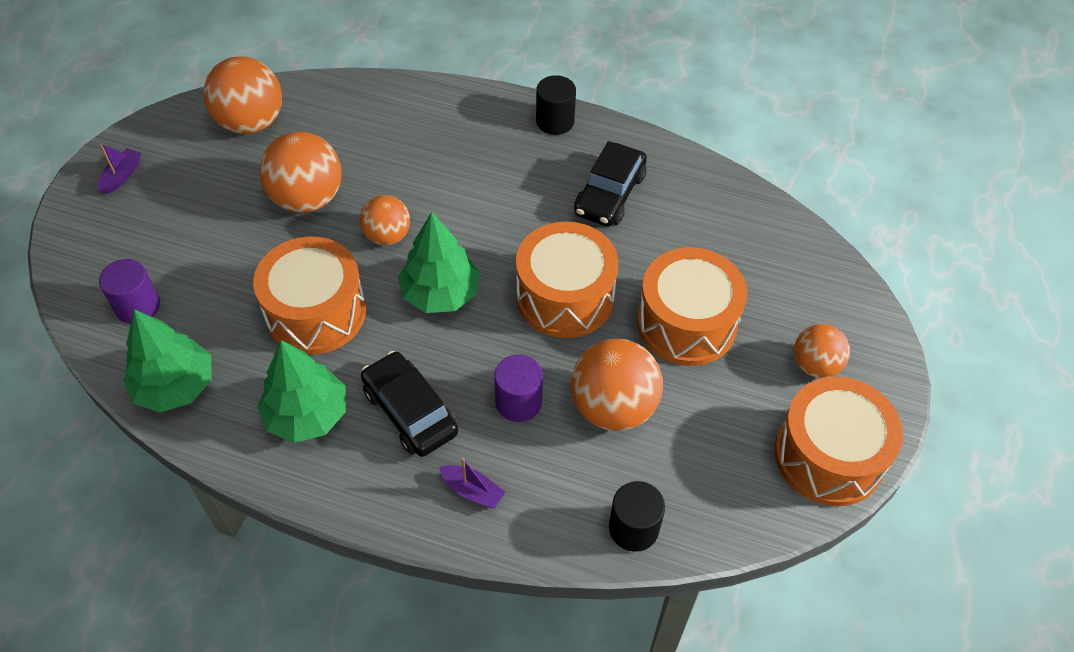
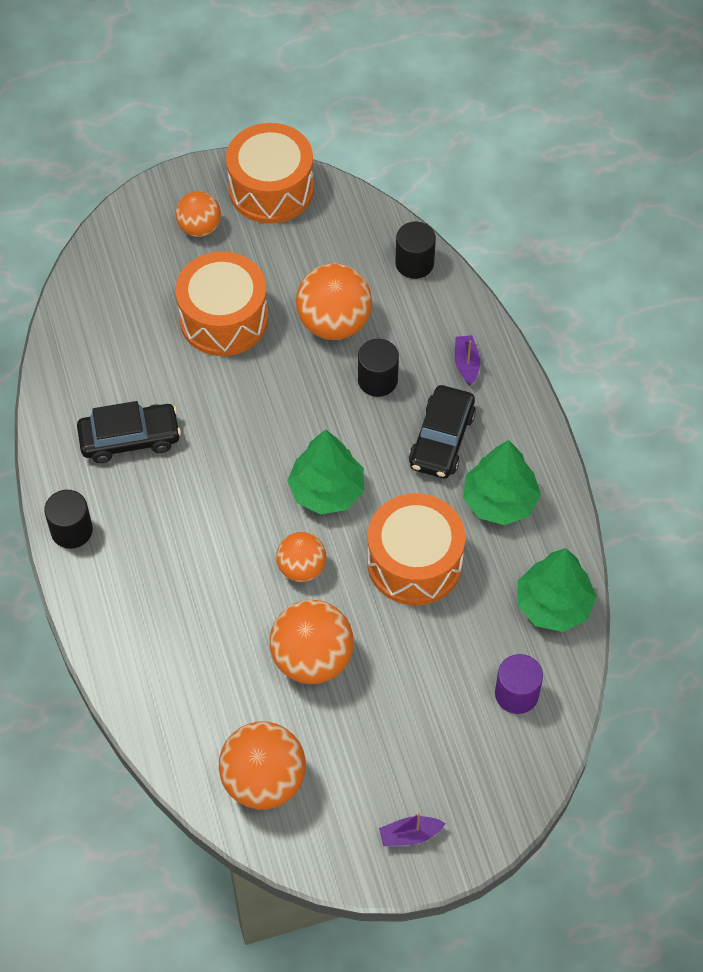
camera: 125 degrees left, 5 degrees up
purple cylinder [494,355,543,422] -> black cylinder [358,339,399,397]
orange drum [516,222,619,338] -> none

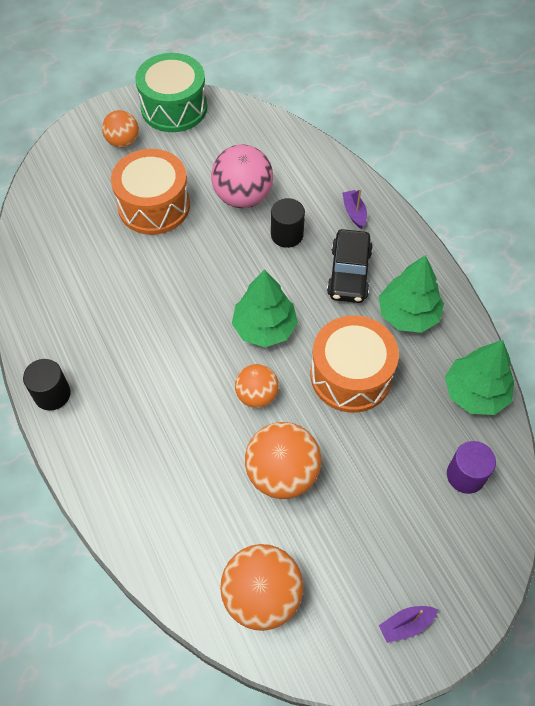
camera: 10 degrees left, 0 degrees up
black car [77,401,181,463] -> none
orange drum [226,123,314,224] -> green drum [135,53,207,132]
orange ball [296,263,372,340] -> pink ball [211,145,273,208]
black cylinder [395,222,436,279] -> none

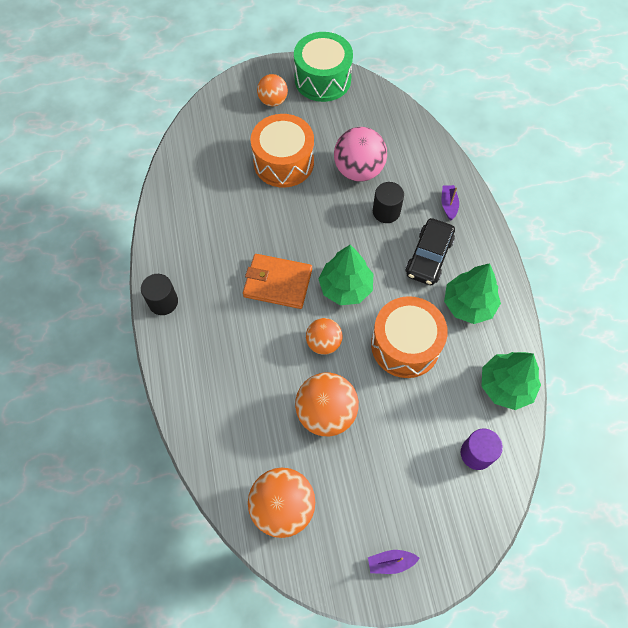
camera: 15 degrees right, 5 degrees up
none -> orange wallet [243,254,312,309]

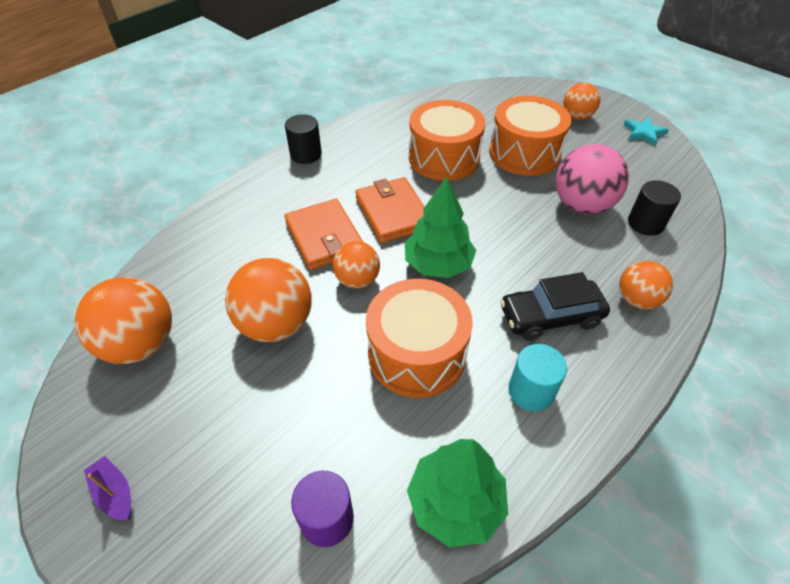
camera: 55 degrees right, 15 degrees down
green drum [294,32,353,102] -> turquoise star [624,117,668,146]
black cylinder [373,182,404,223] -> black cylinder moved to [628,180,681,236]
purple boat [441,185,459,221] -> orange ball [619,261,673,309]
green tree [444,263,501,324] -> turquoise cylinder [509,344,567,412]
none -> orange wallet [284,199,363,270]
none -> orange drum [409,100,485,181]

